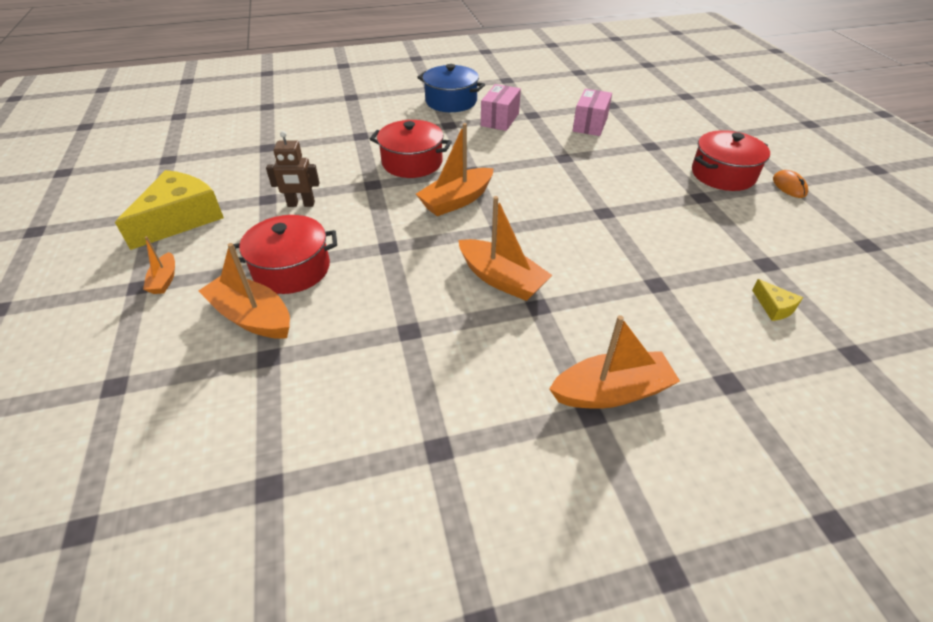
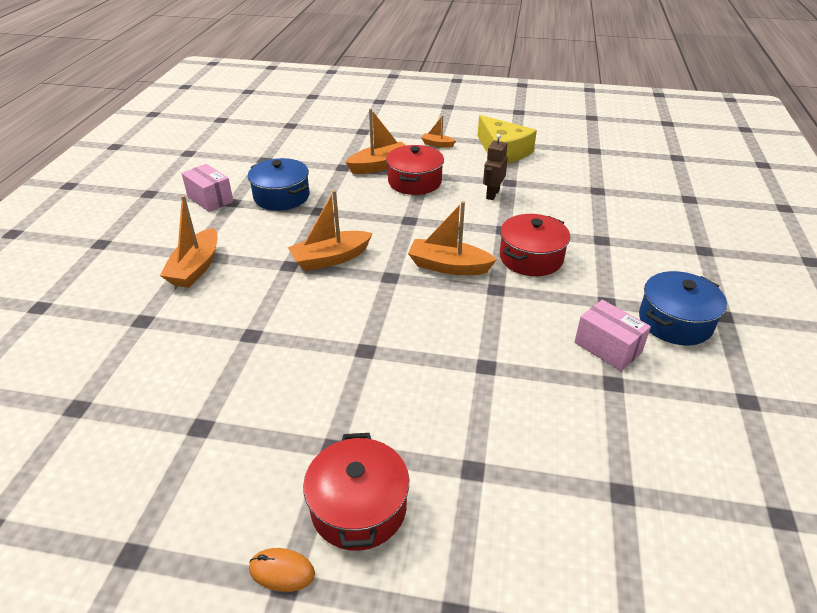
camera: 115 degrees right, 5 degrees down
orange boat [416,123,494,216] -> orange boat turned 60 degrees counterclockwise [408,201,497,275]
pink box [573,89,612,136] -> pink box moved to [181,164,234,212]
yellow cheese [752,279,803,321] -> none
none -> blue pot [248,158,309,211]

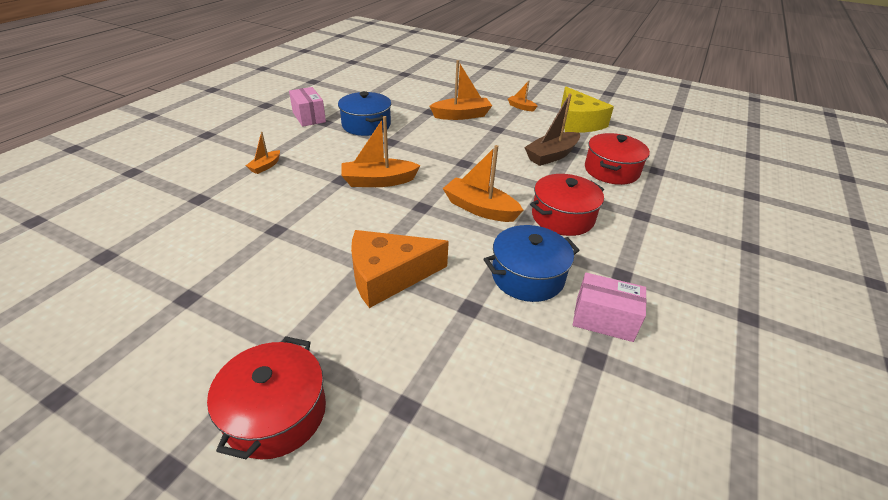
camera: 15 degrees right, 0 degrees up
orange boat [160,195,218,288] -> orange boat [246,132,280,174], size x0.53
orange mouse [249,548,315,592] -> none
red pot [386,145,444,195] -> red pot moved to [585,133,650,185]
brown robot [483,134,508,200] -> brown boat [524,93,580,166]
pink box [574,300,651,371] -> pink box turned 45 degrees counterclockwise [573,273,647,342]
blue pot [639,271,727,345] -> blue pot moved to [483,225,580,302]
none -> orange cheese [351,230,449,308]

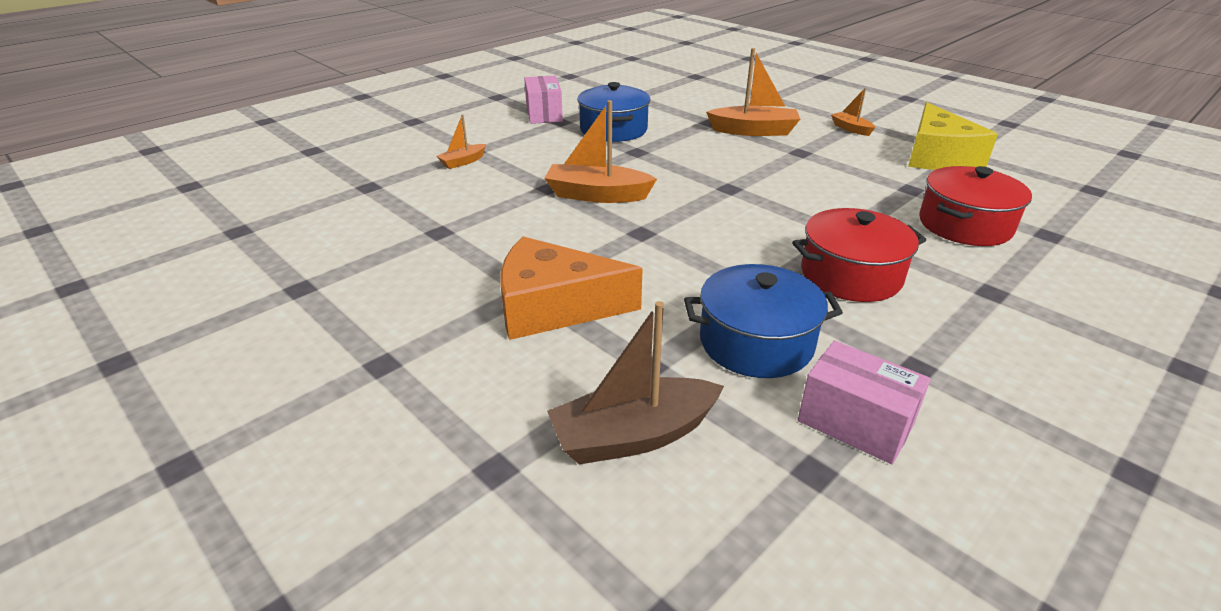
camera: 20 degrees right, 5 degrees down
red pot [207,336,326,459] -> none
orange boat [443,145,523,222] -> none
brown boat [524,93,580,166] -> brown boat moved to [547,301,724,464]

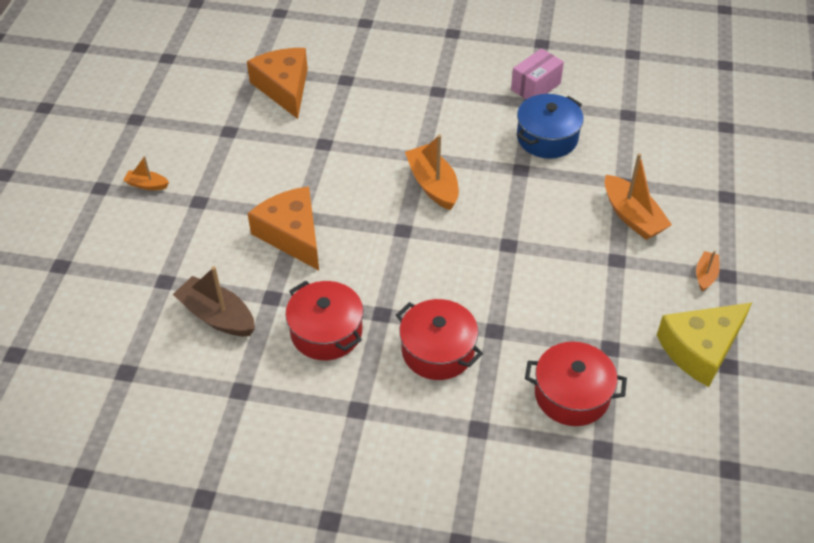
camera: 55 degrees right, 15 degrees up
orange boat [437,114,486,169] -> orange boat moved to [124,156,169,190]
blue pot [684,264,843,378] -> red pot [285,281,364,360]
pink box [798,341,931,464] -> none
none -> orange cheese [247,48,308,119]

